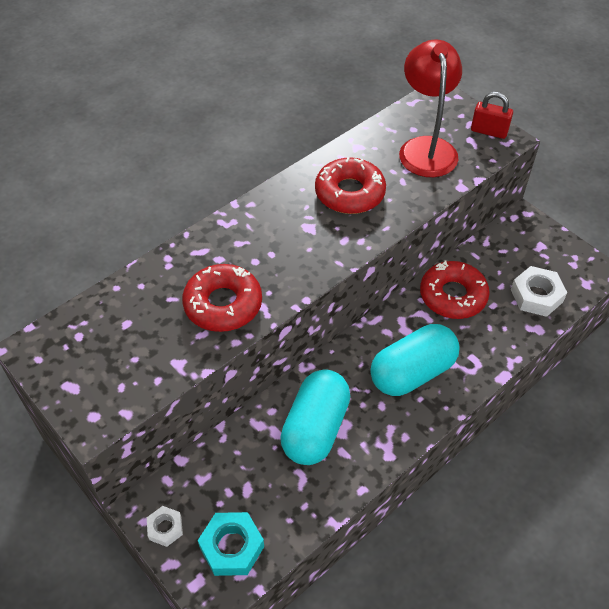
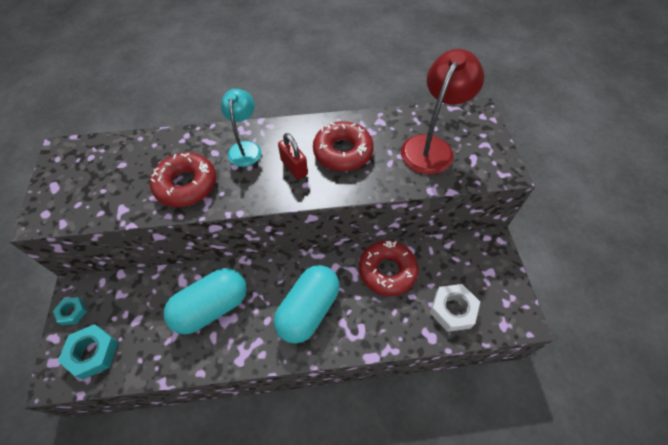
camera: 35 degrees right, 5 degrees up
white nut [147,506,183,547] -> turquoise nut [53,297,87,325]
turquoise capsule [370,324,460,396] -> turquoise capsule turned 60 degrees counterclockwise [274,265,340,344]
red padlock [471,92,513,139] -> red padlock moved to [278,133,308,180]
none -> turquoise lamp [221,89,261,167]

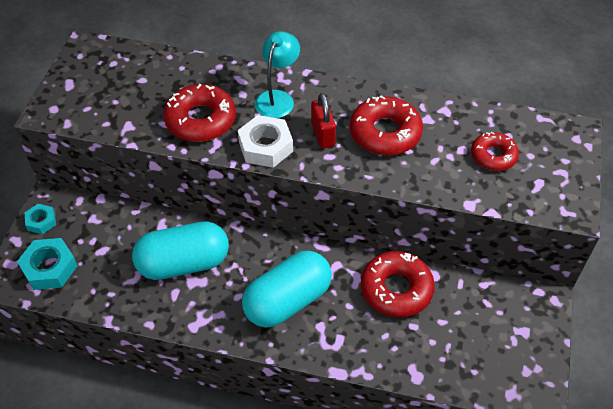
camera: 20 degrees right, 5 degrees down
red lamp [401,49,484,174] -> red donut [471,132,519,171]
white nut [430,284,480,332] -> white nut moved to [238,115,293,168]

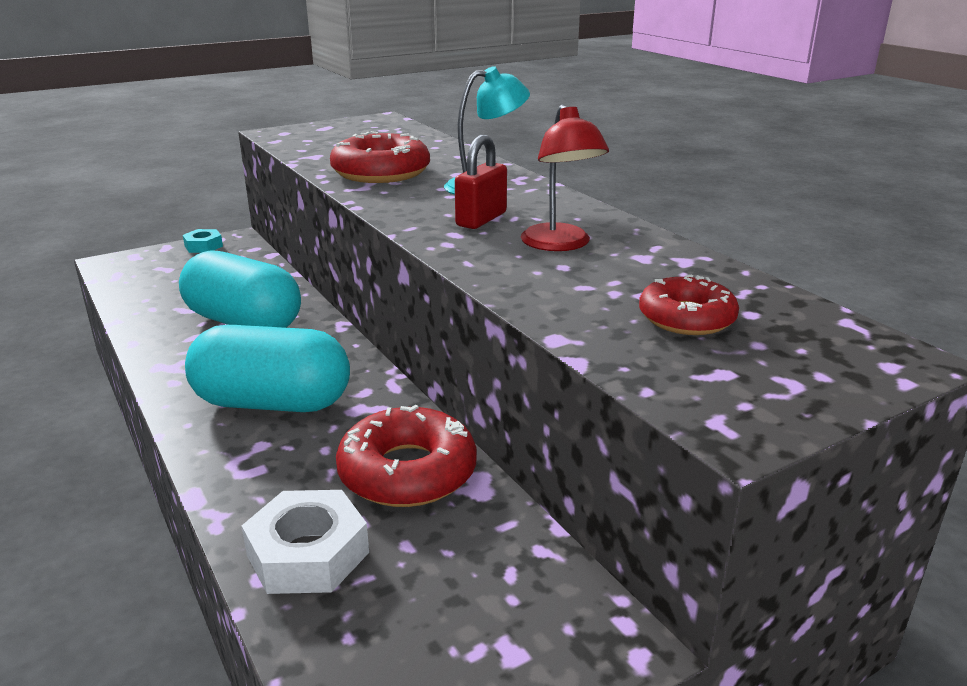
camera: 45 degrees right, 25 degrees down
turquoise nut [17,238,78,290] -> none
white nut [238,115,293,168] -> white nut moved to [242,490,369,594]
red donut [350,95,423,155] -> red lamp [521,104,609,251]

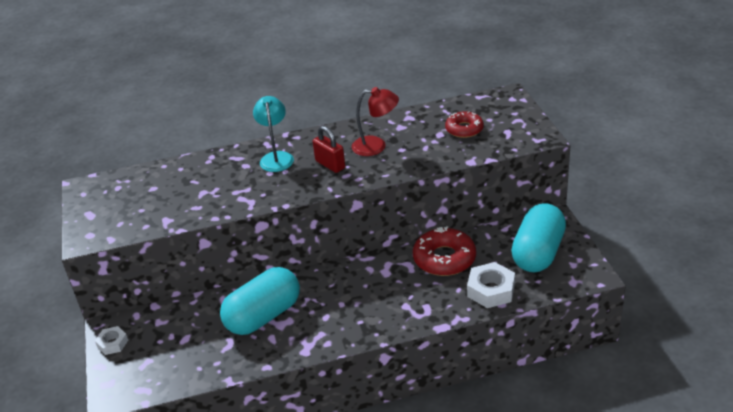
camera: 70 degrees left, 10 degrees up
turquoise nut [183,229,223,253] -> white nut [95,326,128,355]
turquoise capsule [185,325,350,412] -> turquoise capsule moved to [511,203,566,272]
red donut [330,131,430,183] -> none

